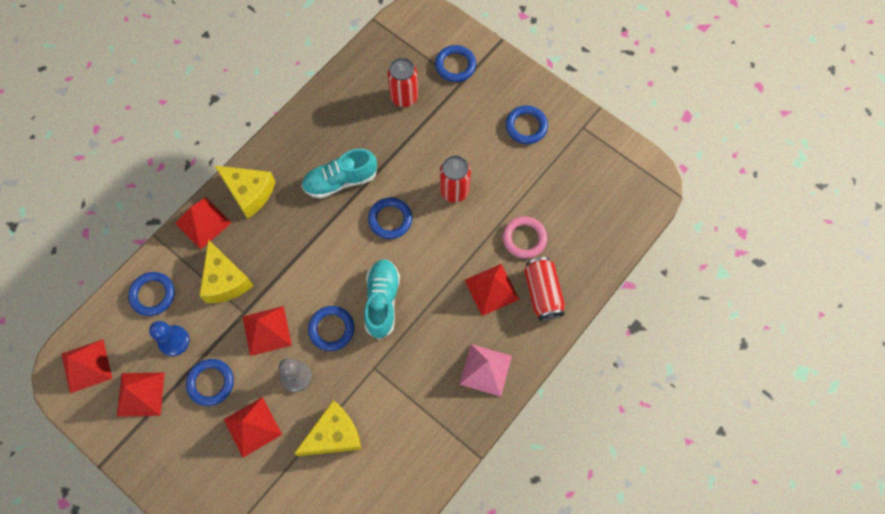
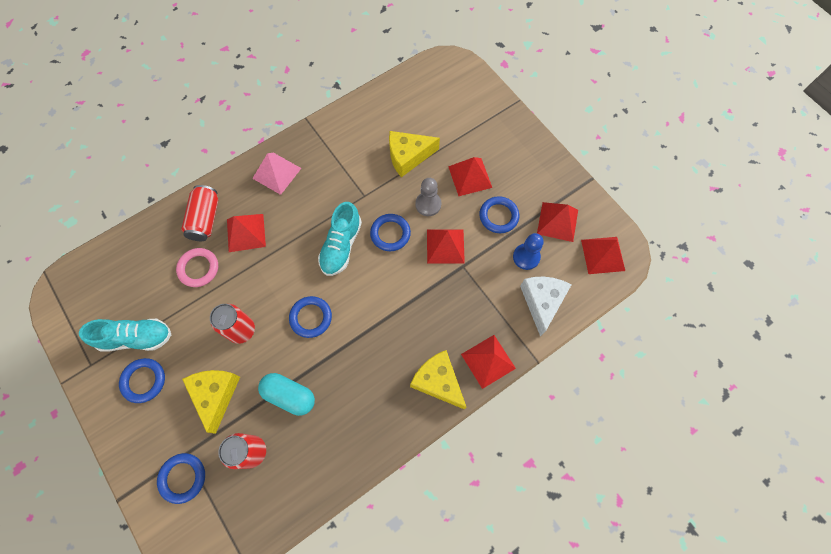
camera: 165 degrees left, 0 degrees up
blue ring [128,272,175,316] -> white cheese [520,277,572,337]
yellow cheese [199,239,254,303] -> yellow cheese moved to [182,370,240,434]
turquoise shoe [301,149,377,199] -> turquoise shoe moved to [79,319,171,352]
none -> turquoise capsule [258,373,315,416]

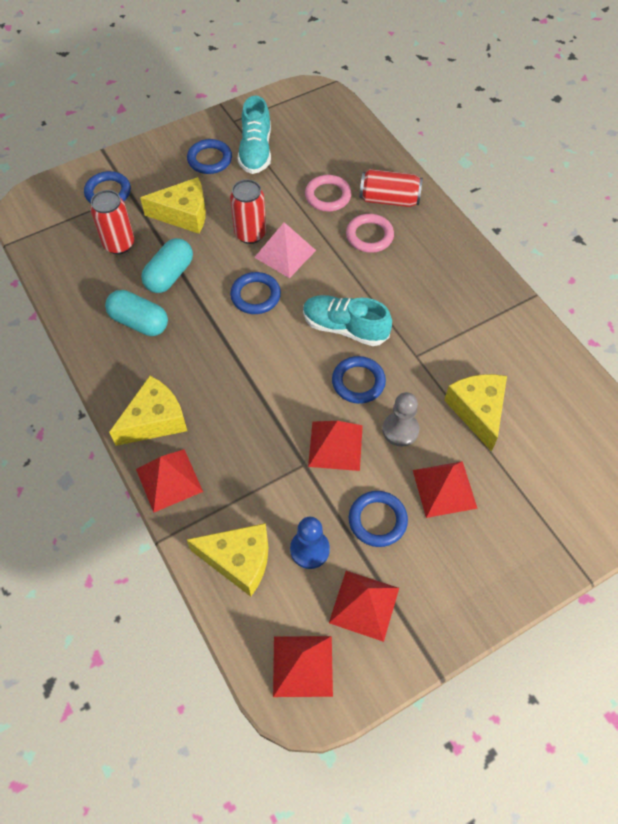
camera: 95 degrees right, 10 degrees down
red pyramid [227,214,266,252] -> pink ring [346,214,394,253]
pink pyramid [252,153,301,195] -> pink pyramid moved to [254,222,316,278]
white cheese [520,277,572,337] -> yellow cheese [186,523,268,597]
none -> turquoise capsule [105,290,168,336]

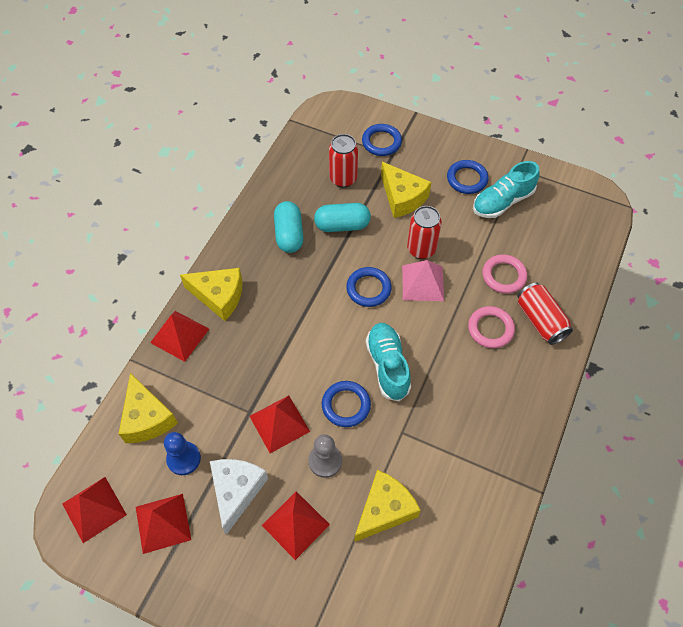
camera: 55 degrees right, 0 degrees up
blue ring [349,491,408,547] -> white cheese [210,459,268,535]

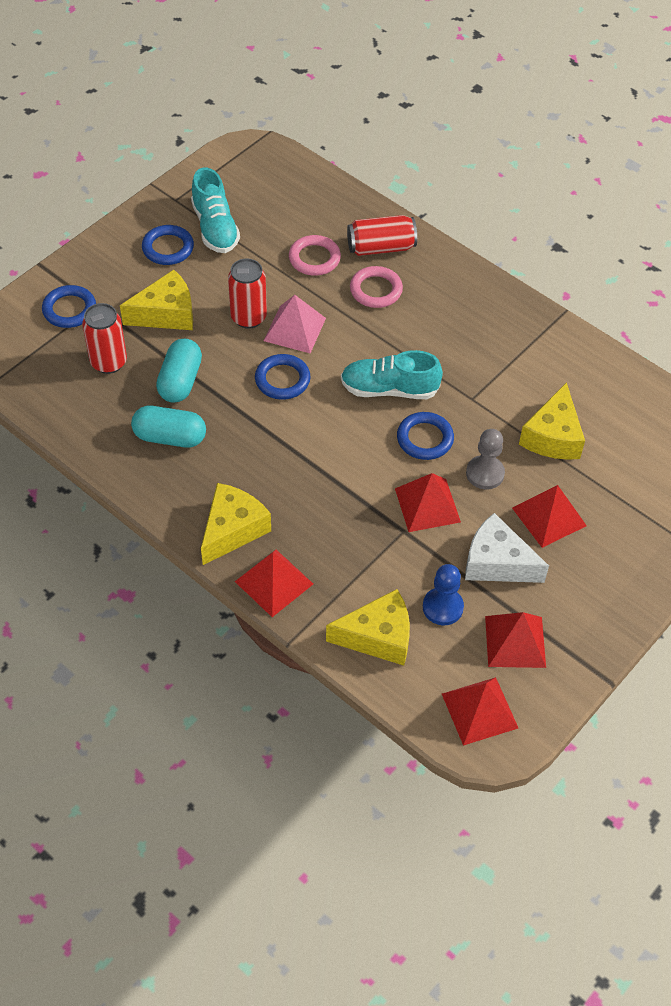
camera: 75 degrees left, 5 degrees down
yellow cheese [354,470,421,542] -> yellow cheese turned 135 degrees counterclockwise [519,382,585,460]

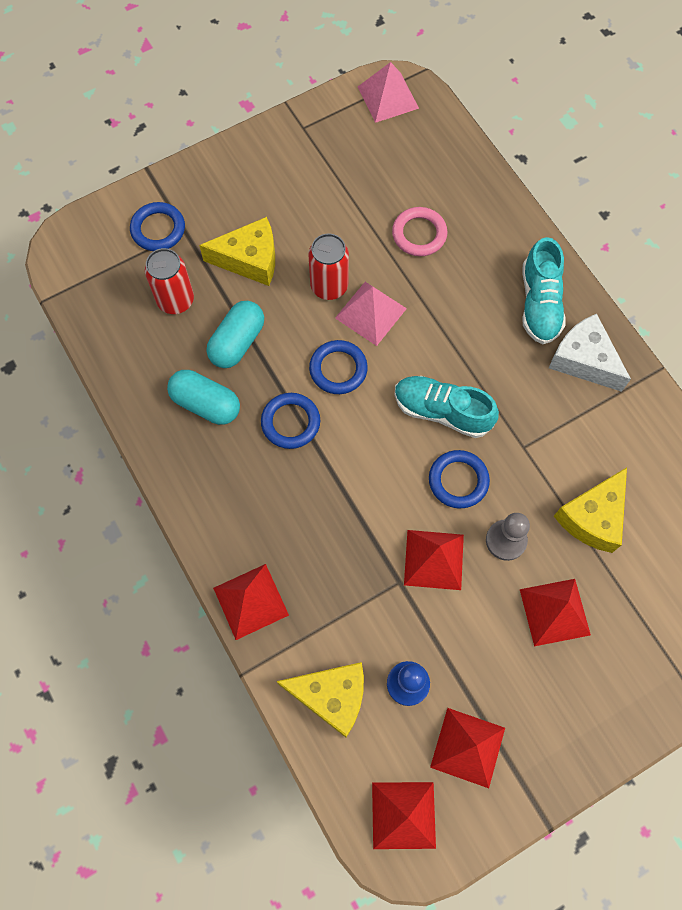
camera: 20 degrees right, 15 degrees up
blue ring [142,225,194,265] -> blue ring moved to [261,393,320,449]
turquoise shoe [191,167,240,253] -> turquoise shoe moved to [522,237,566,344]
yellow cheese [201,483,271,565] -> none
red can [347,215,417,256] -> none
pink ring [350,266,403,308] -> none
white cheese [465,513,549,583] -> white cheese moved to [549,314,631,392]
none -> pink pyramid [358,62,419,123]

